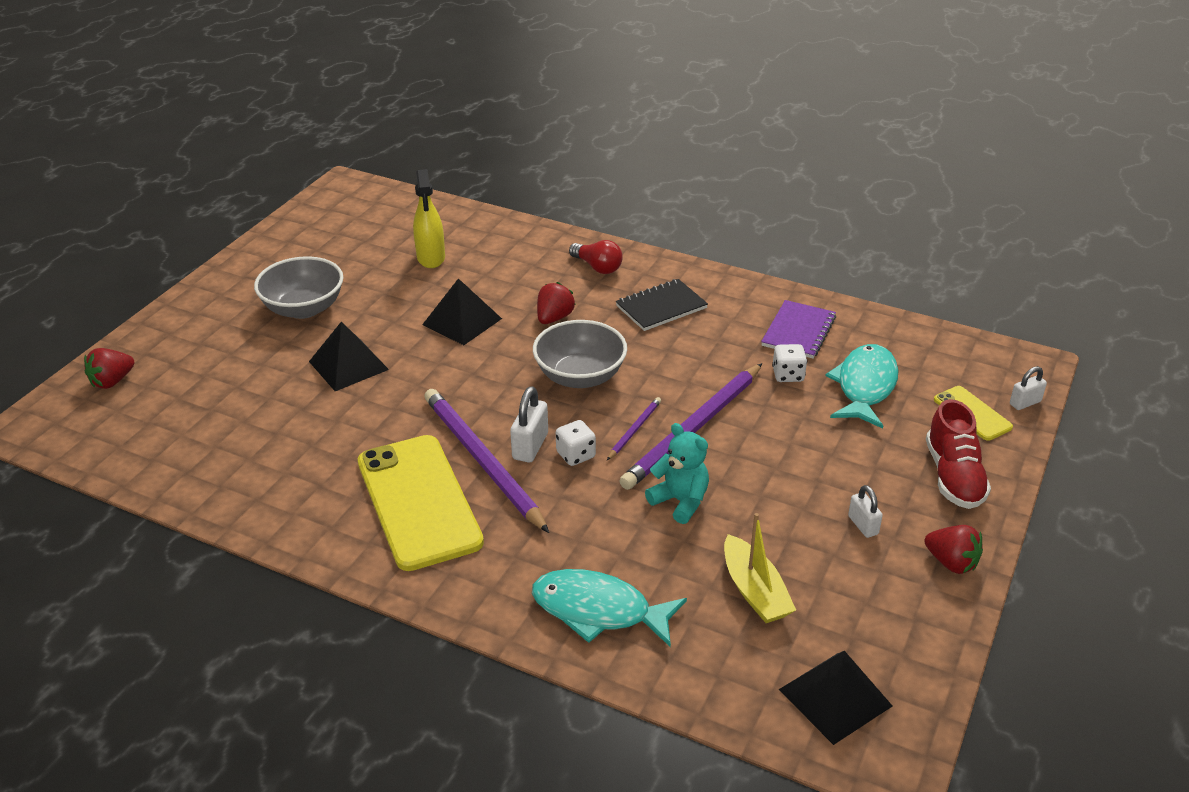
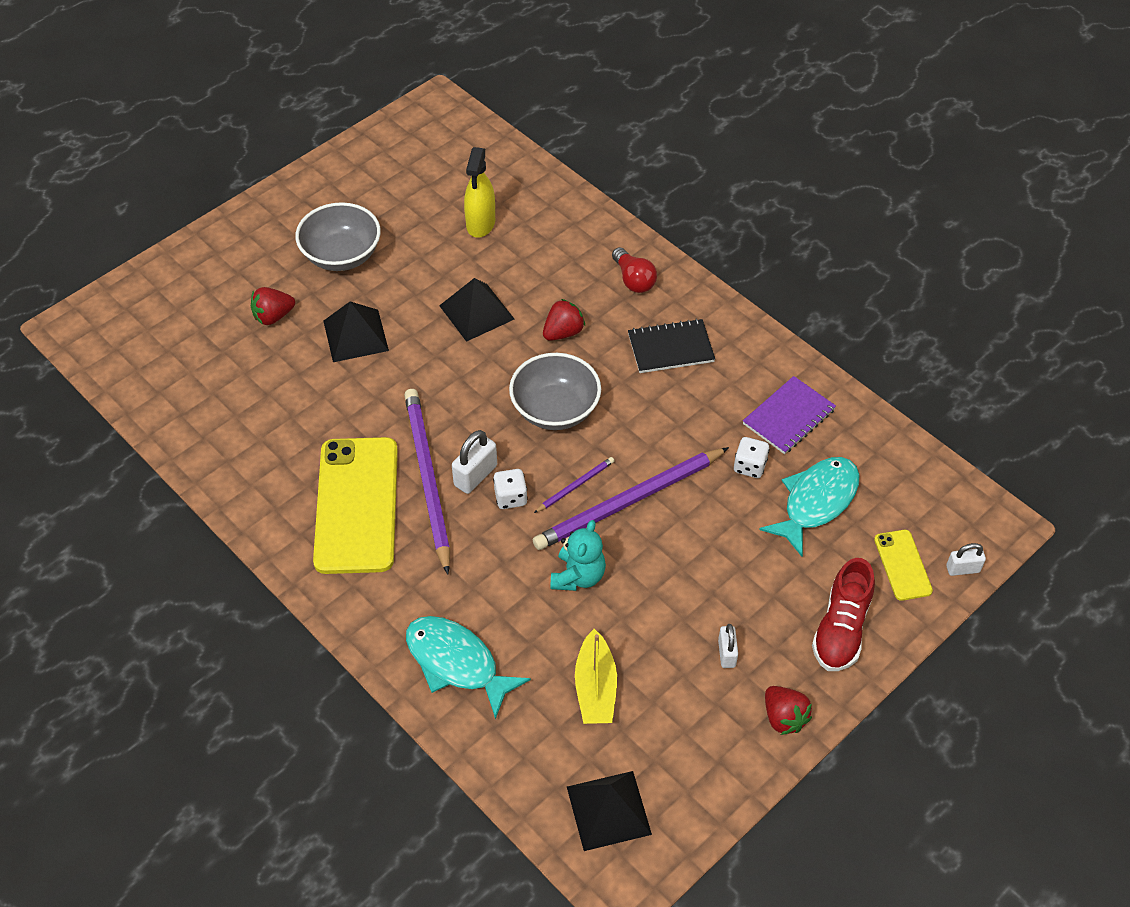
camera: 20 degrees right, 15 degrees up
red strawberry [84,348,134,389] -> red strawberry moved to [251,287,295,325]
turquoise teddy bear [645,423,709,524] -> turquoise teddy bear turned 45 degrees clockwise [551,520,606,591]

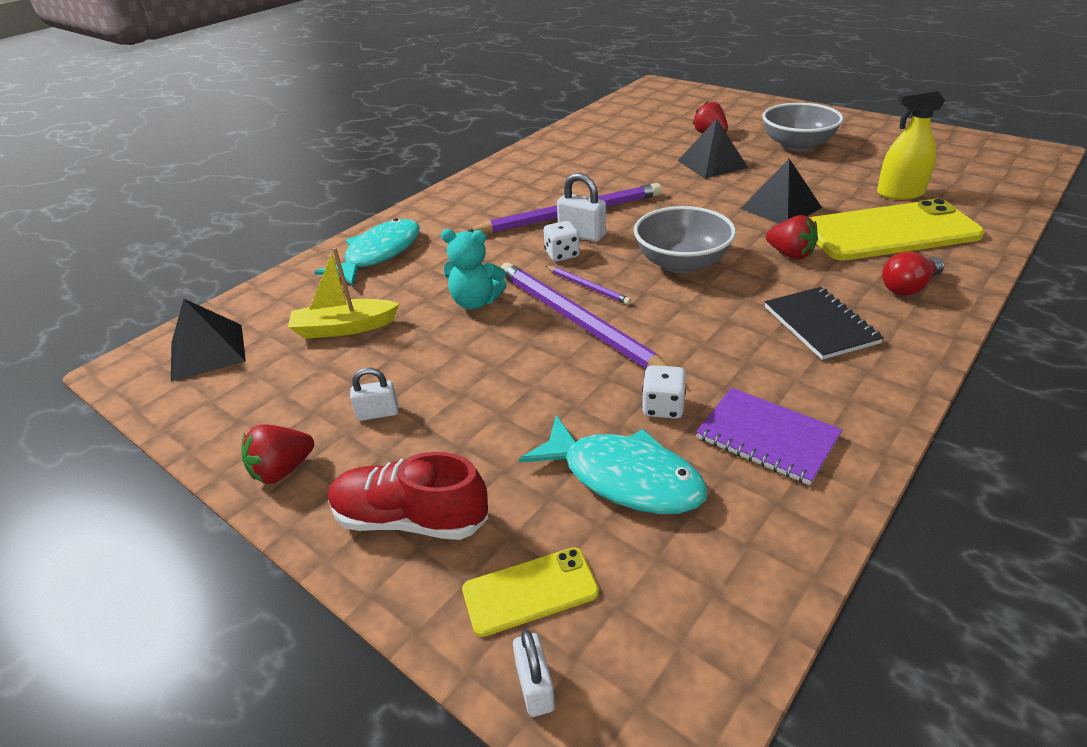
camera: 85 degrees right, 15 degrees down
yellow phone [313,437,398,574] -> yellow phone moved to [809,198,984,261]

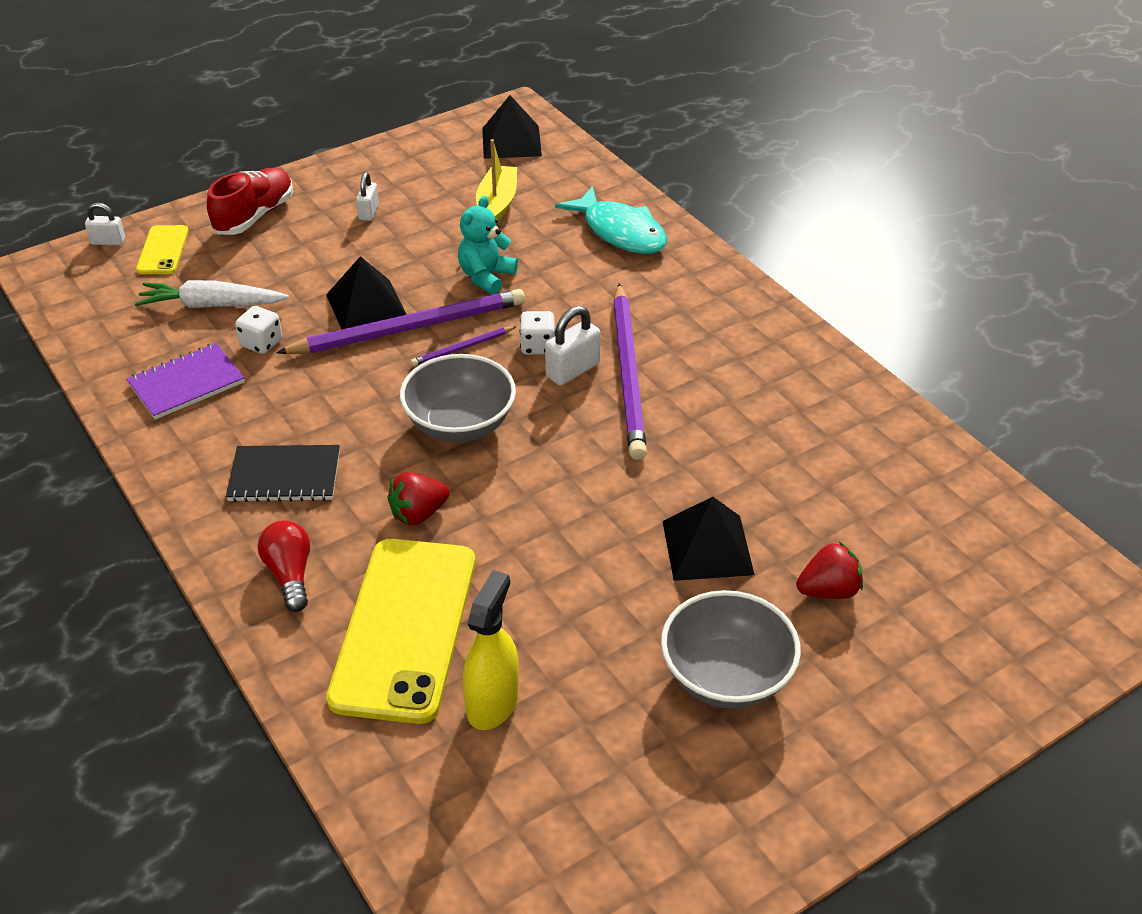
camera: 105 degrees right, 5 degrees up
red strawberry [241,424,314,484] -> none
turquoise fish [519,415,708,514] -> white carrot [135,280,289,308]
black pyramid [740,159,822,224] -> black pyramid moved to [326,256,407,330]

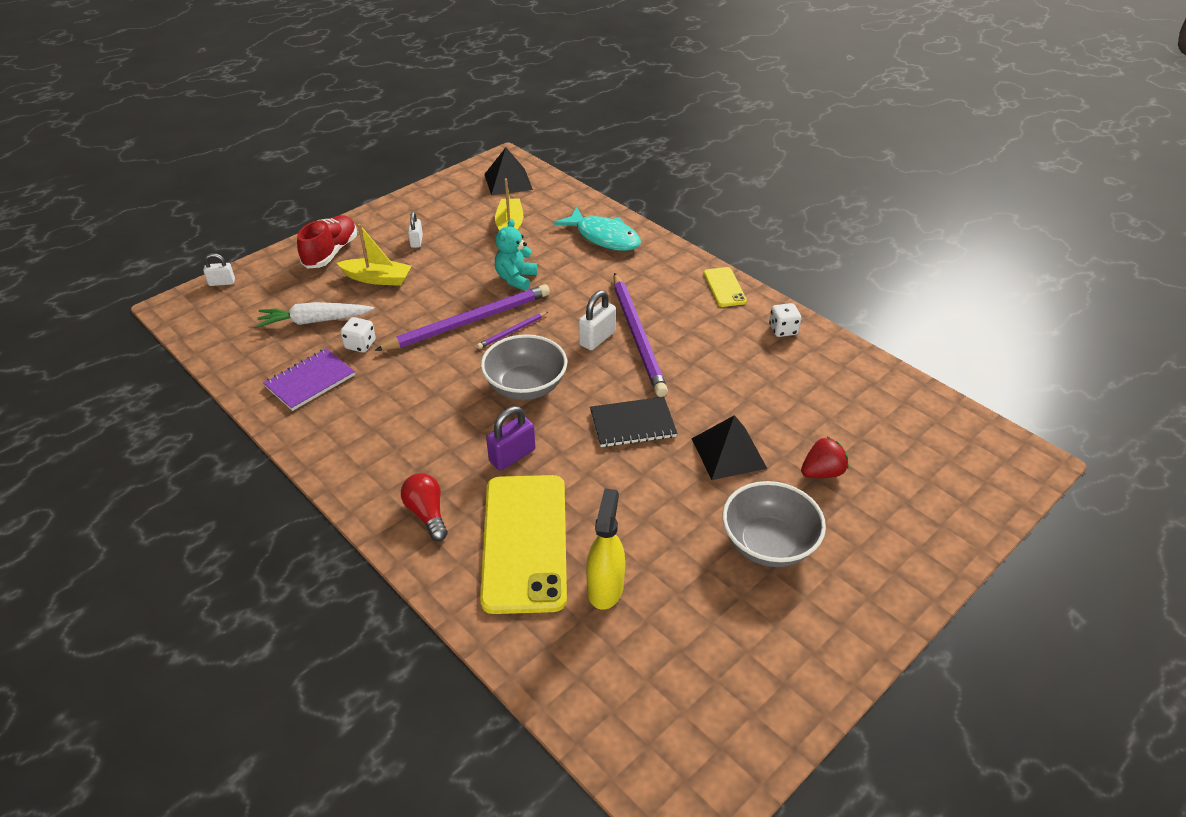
camera: 10 degrees left, 0 degrees up
yellow phone [136,225,189,274] -> yellow phone moved to [703,267,747,307]
black notebook [226,445,340,502] -> black notebook moved to [590,397,677,447]
black pyramid [326,256,407,330] -> none
red strawberry [388,472,450,526] -> purple padlock [486,406,535,470]
white dice [520,311,556,355] -> white dice moved to [769,303,801,337]
none -> yellow boat [337,224,412,286]

